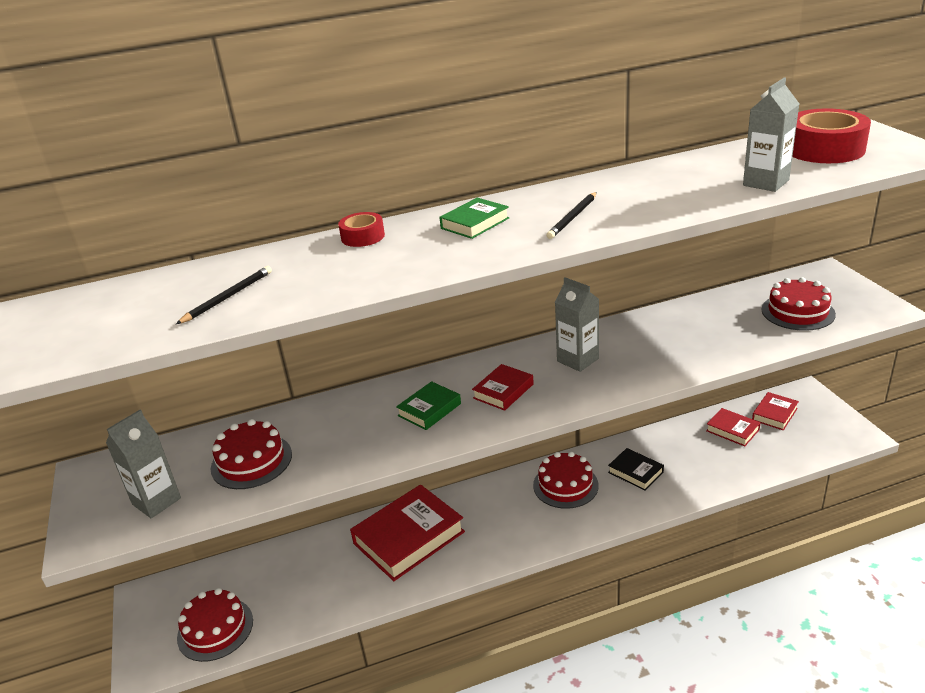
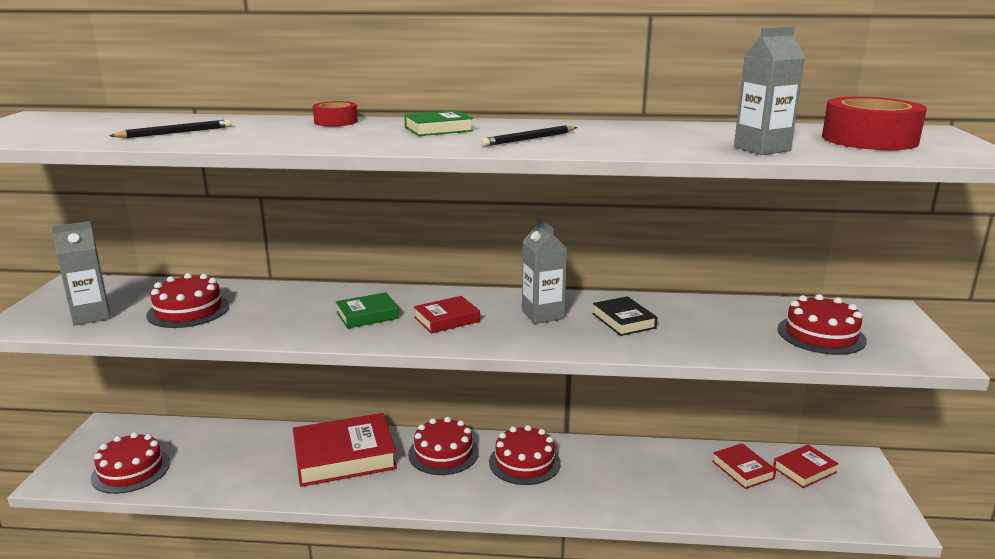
camera: 20 degrees right, 10 degrees down
black book [608,448,664,491] -> black book moved to [592,296,657,336]
none -> red cake [408,417,479,475]

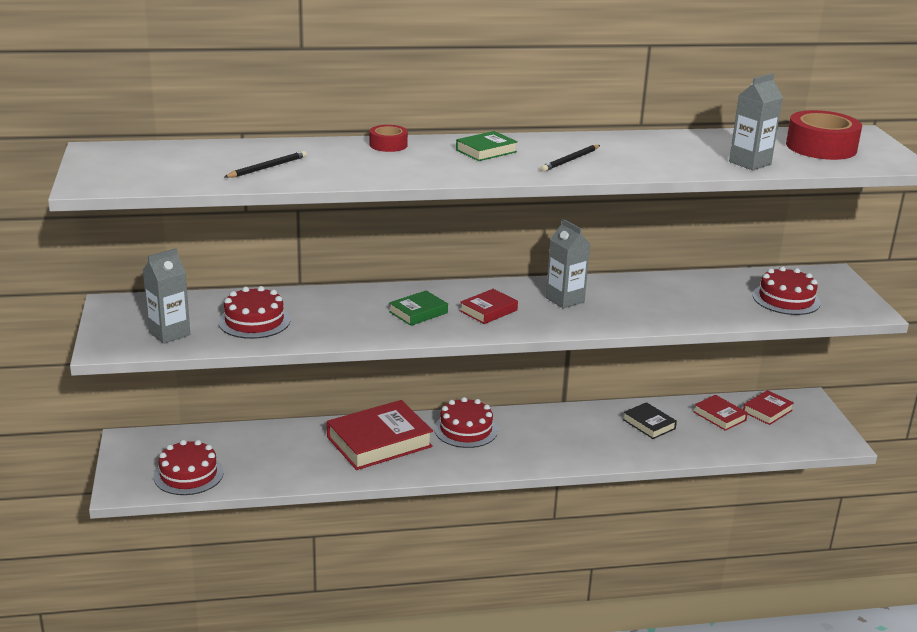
camera: 15 degrees left, 5 degrees up
red cake [489,425,561,485] -> none
black book [592,296,657,336] -> black book moved to [623,402,677,439]

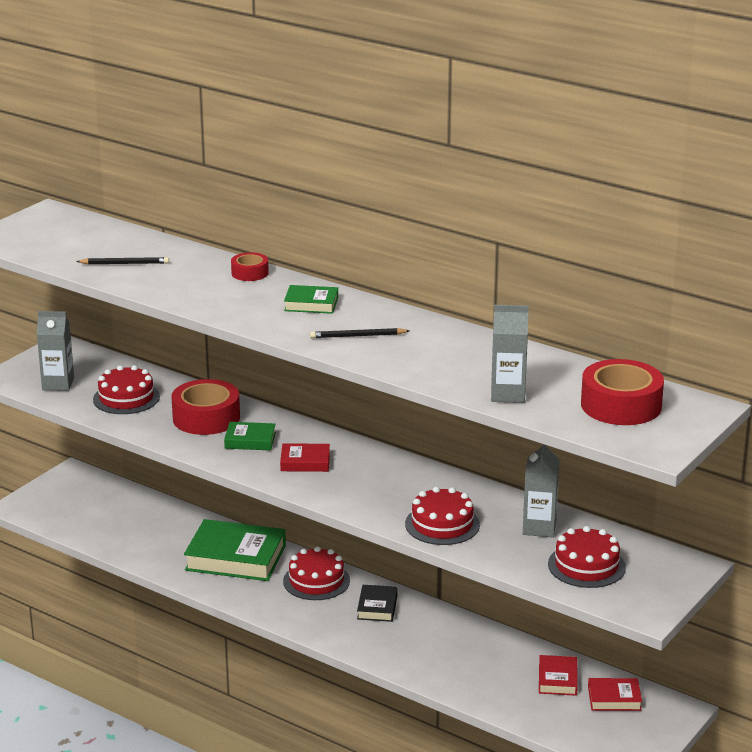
camera: 45 degrees right, 0 degrees up
red cake [154,440,224,495] -> red cake moved to [405,487,480,545]
red book [327,400,433,470] -> green book [184,519,286,581]
grey carton [546,219,590,309] -> grey carton moved to [523,444,560,537]
black book [623,402,677,439] -> black book moved to [357,585,398,622]
none -> red tape [171,379,240,435]

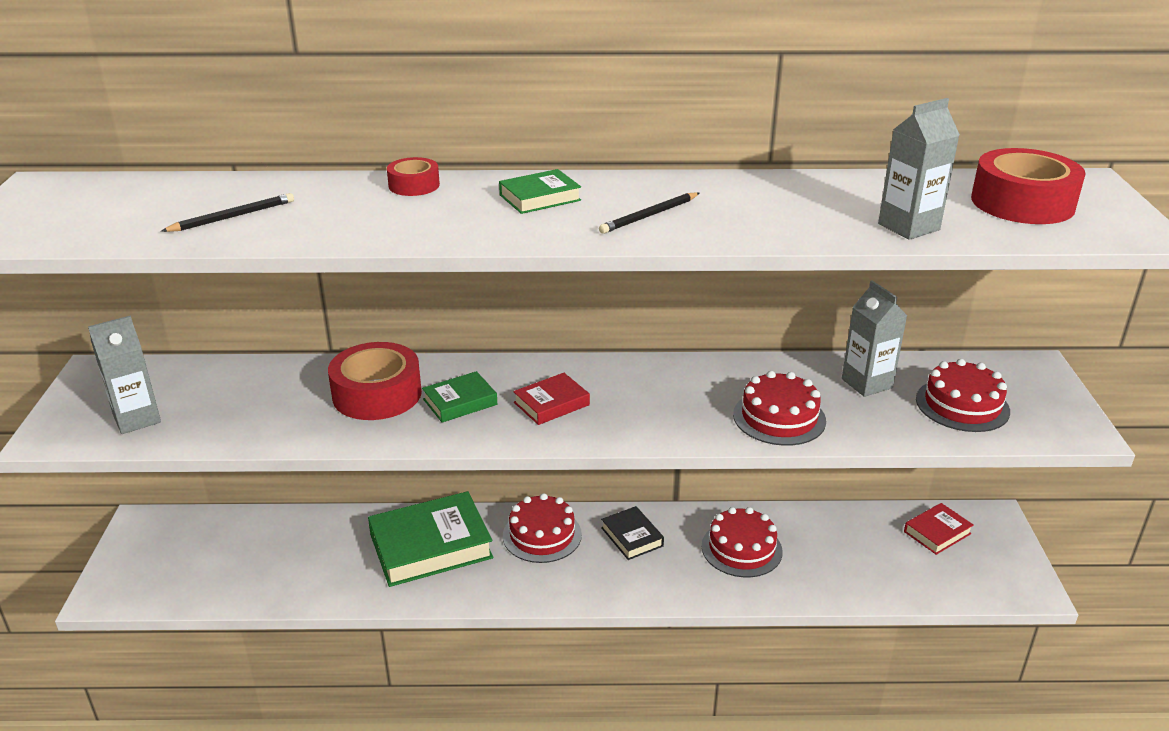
camera: 35 degrees left, 5 degrees up
red cake [93,365,160,414] -> red cake moved to [702,507,783,577]
red book [539,655,578,696] -> none

